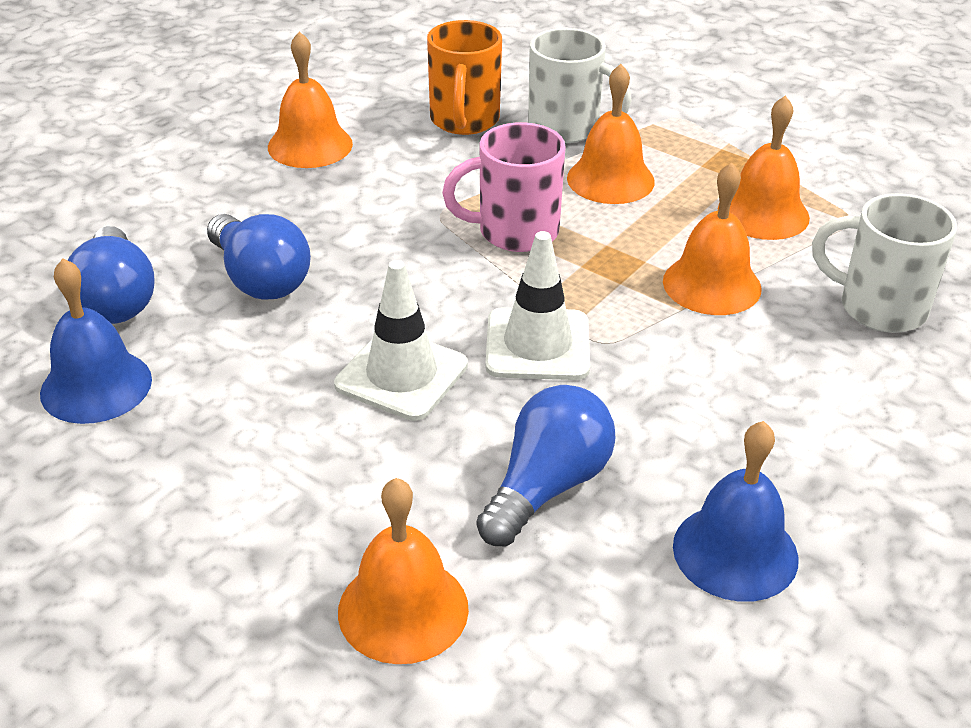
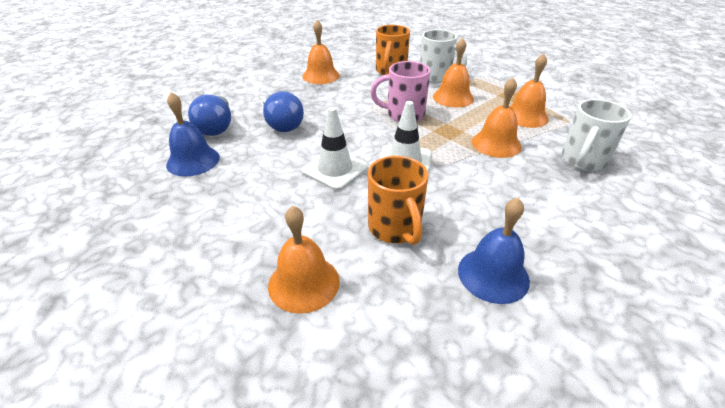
camera: 10 degrees right, 0 degrees up
blue light bulb [476,385,616,546] -> orange mug [368,156,429,245]
white mug [812,193,957,333] -> white mug turned 90 degrees counterclockwise [561,99,632,171]

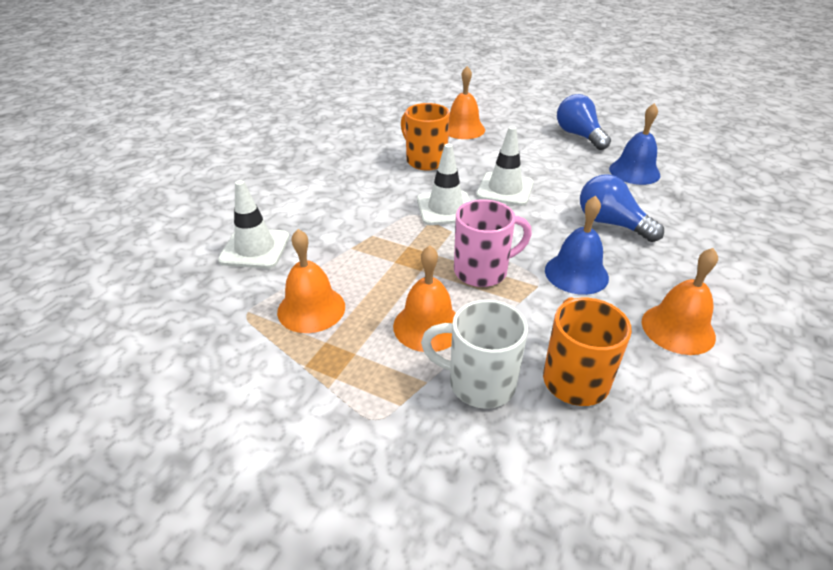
camera: 160 degrees right, 0 degrees up
blue light bulb [188,95,231,136] -> blue light bulb moved to [557,94,611,150]
blue bell [458,198,530,304] -> blue bell moved to [545,196,609,295]
orange bell [472,77,522,158] -> none
white mug [561,99,632,171] -> white traffic cone [218,180,290,268]

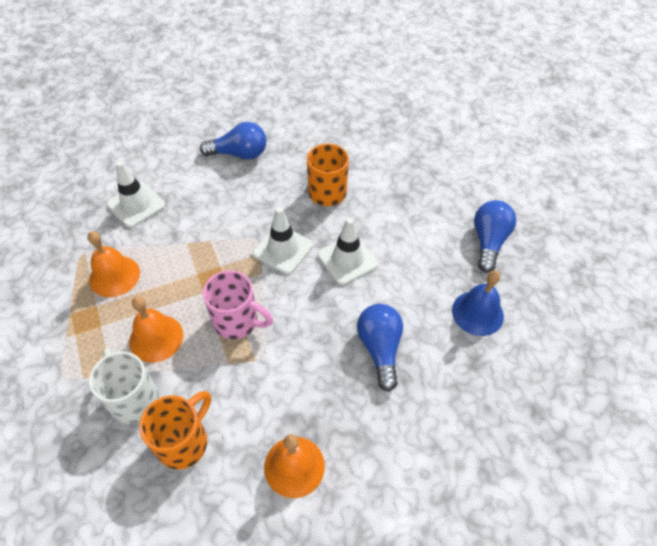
camera: 40 degrees right, 15 degrees up
orange bell [449,66,485,139] -> none
blue bell [545,196,609,295] -> none
none -> blue light bulb [200,122,266,159]

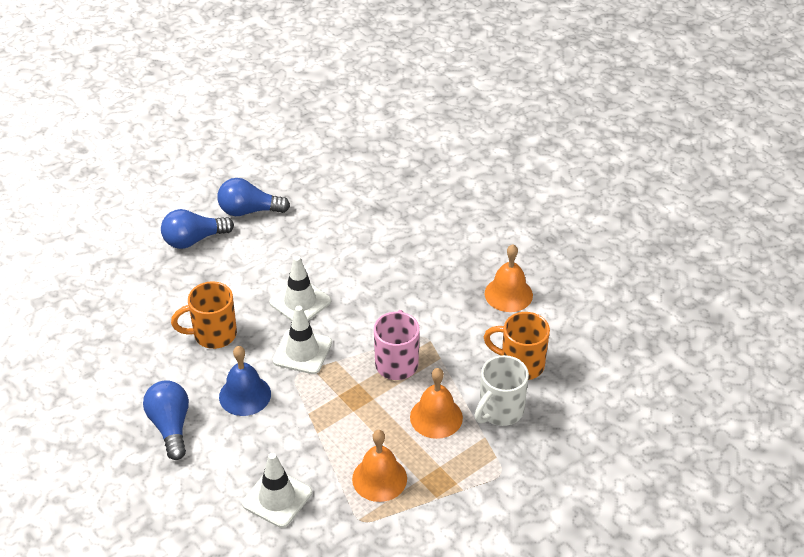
camera: 105 degrees left, 10 degrees down
blue light bulb [357,304,403,392] -> blue light bulb moved to [161,209,234,249]
blue bell [452,270,504,336] -> blue bell moved to [219,346,271,416]

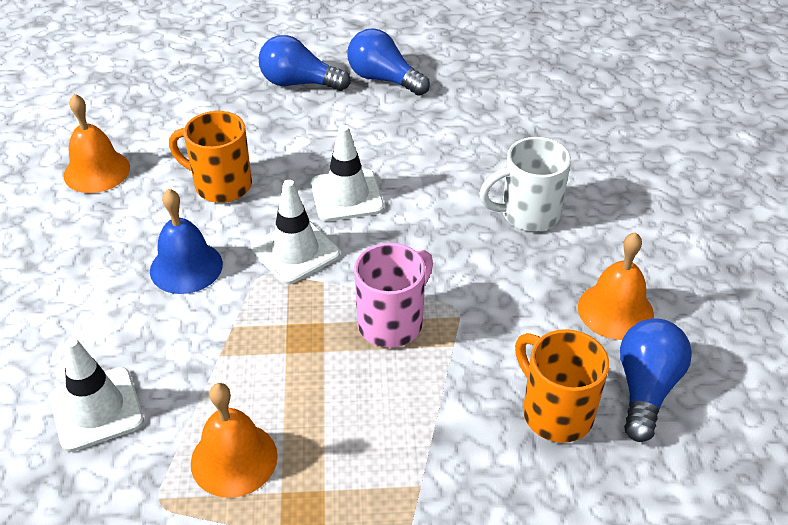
camera: 35 degrees right, 0 degrees up
blue light bulb [143,380,189,460] -> blue light bulb moved to [620,318,692,442]
orange bell [410,368,463,439] -> orange bell moved to [64,94,130,193]
white mug [474,355,529,426] -> white mug moved to [479,137,571,231]

